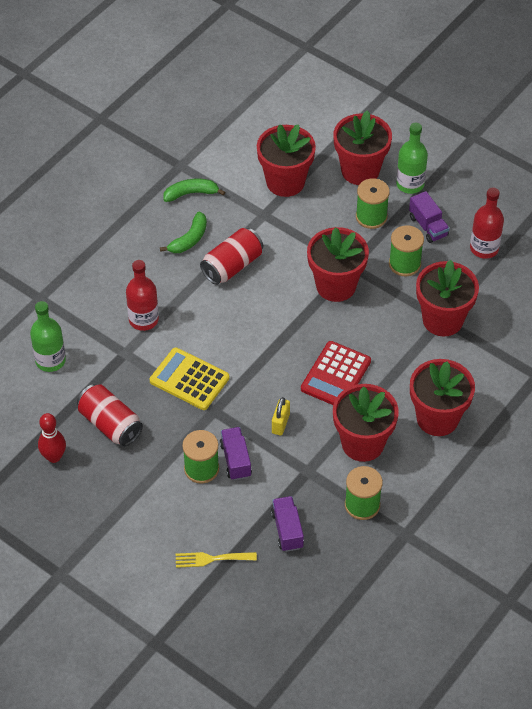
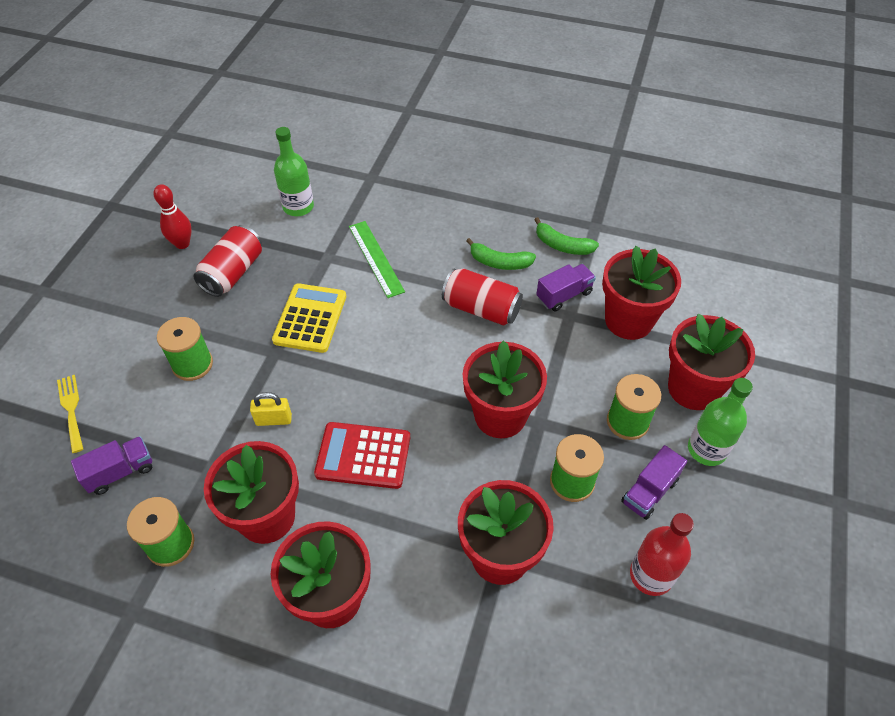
camera: 70 degrees right, 0 degrees up
red bottle [126,260,159,331] -> green ruler [349,221,405,298]
green banana [164,179,225,202] -> green banana turned 150 degrees clockwise [534,217,599,255]
purple truck [220,427,252,480] -> purple truck moved to [536,264,596,311]

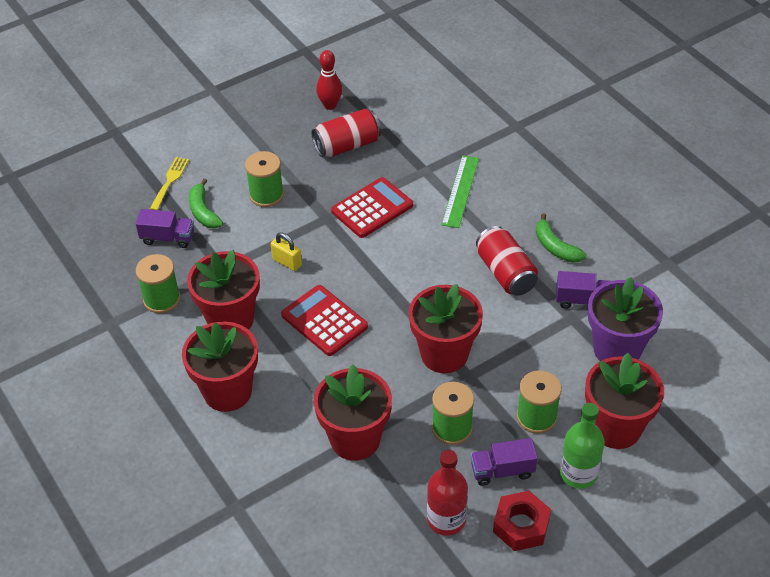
camera: 40 degrees right, 5 degrees down
yellow calculator [272,283,346,353] -> red calculator [331,177,413,238]
green bottle [274,127,314,216] -> none
green banana [534,217,599,255] -> green banana moved to [189,178,223,228]
red flower pot [602,246,681,340] -> purple flower pot [588,277,663,361]
none -> red nut [493,491,551,551]

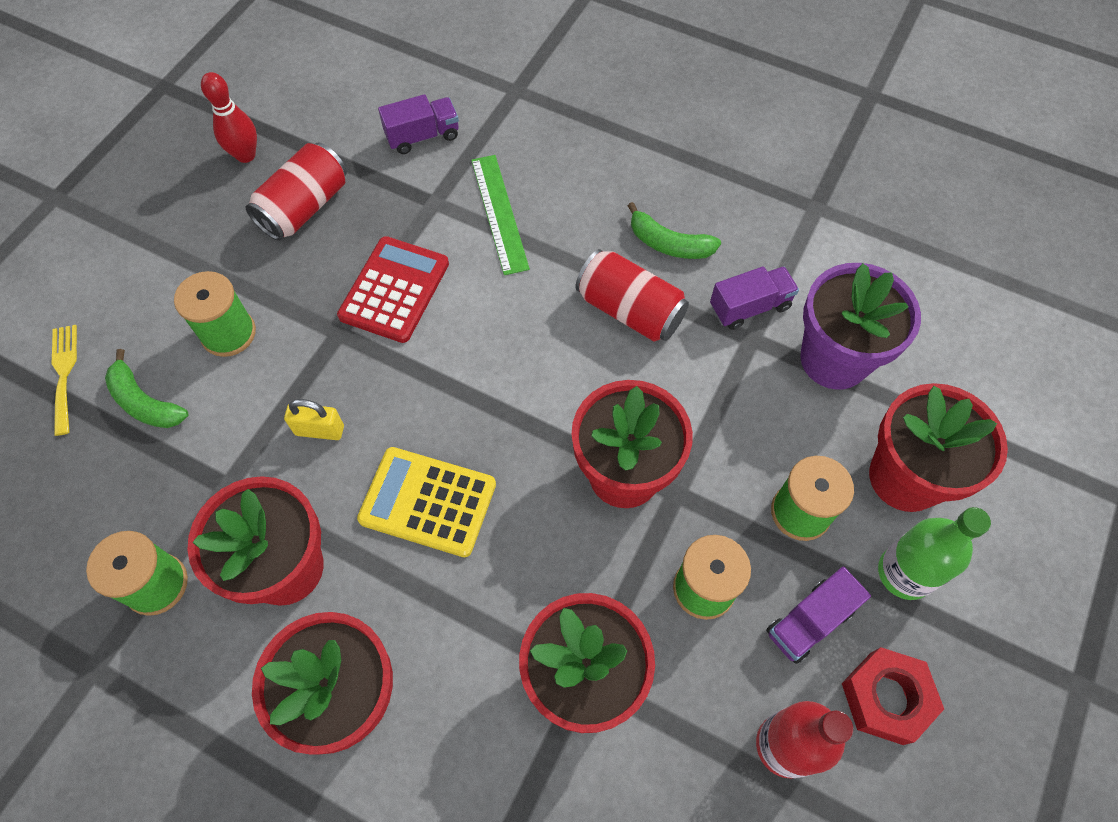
camera: 30 degrees left, 15 degrees up
purple truck [136,209,194,248] -> purple truck moved to [378,94,459,154]
red calculator [281,285,368,356] -> yellow calculator [357,447,496,557]

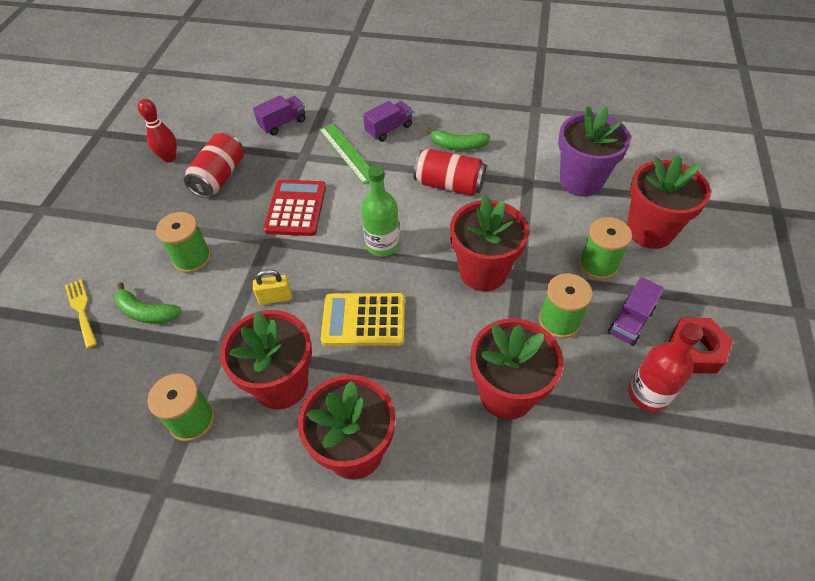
camera: 15 degrees left, 10 degrees down
purple truck [710,266,799,330] -> purple truck moved to [363,101,413,142]
green bottle [878,507,991,600] -> green bottle moved to [361,165,399,257]

